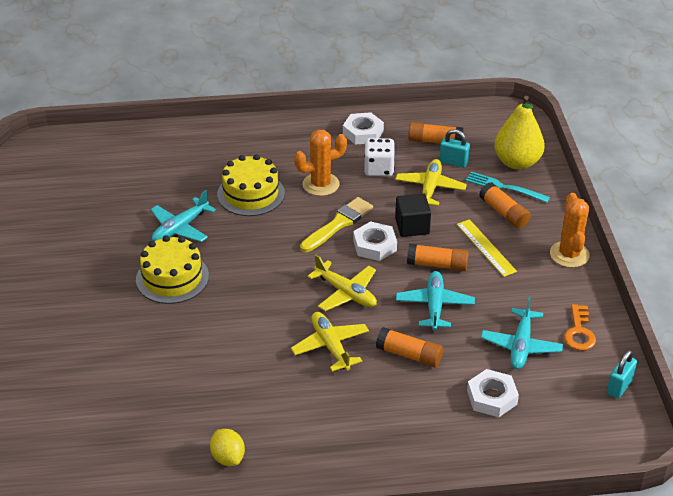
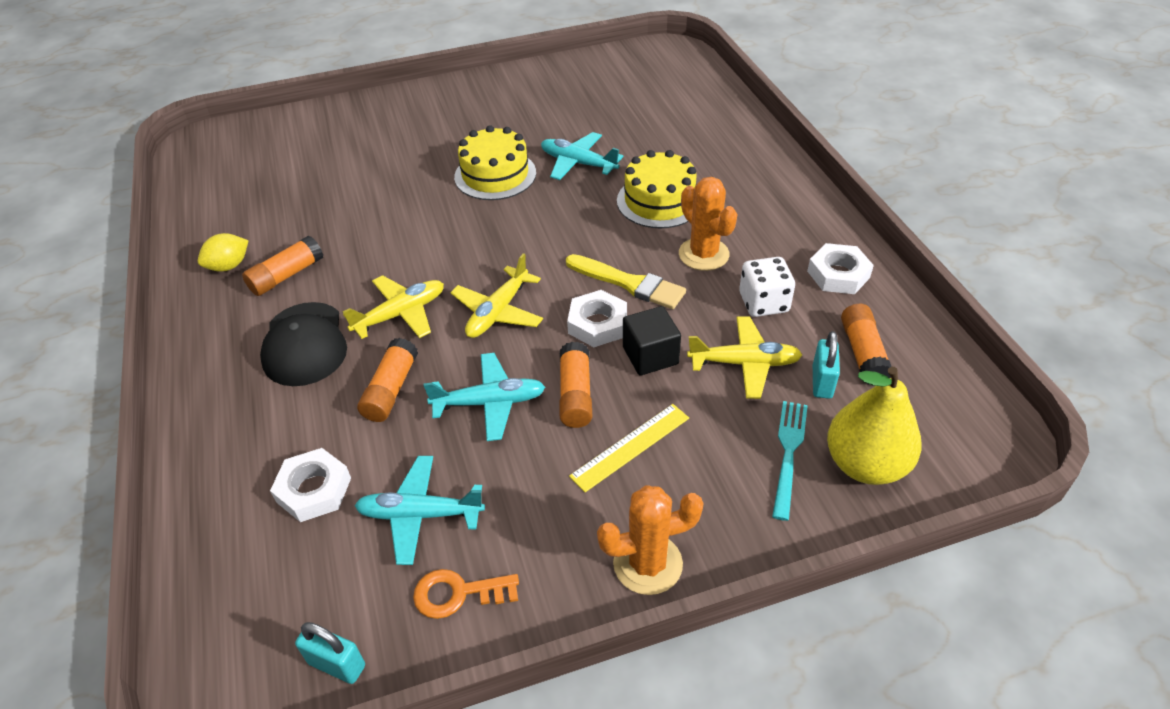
camera: 80 degrees right, 5 degrees up
orange glue stick [479,182,531,229] -> orange glue stick moved to [242,235,323,296]
none -> black cap [260,302,347,386]

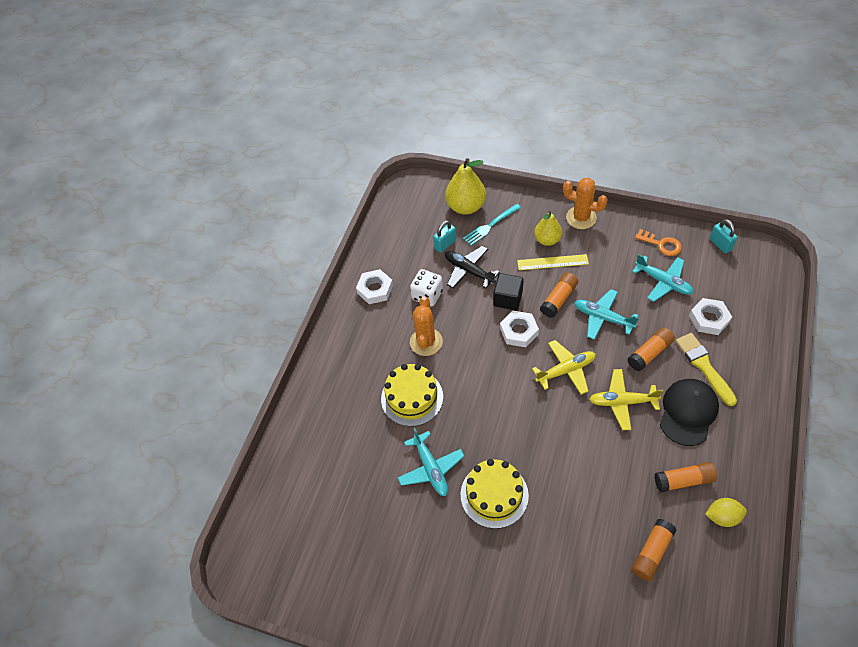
camera: 140 degrees left, 10 degrees up
yellow brush [566,254,686,309] -> yellow brush moved to [676,333,737,406]
yellow plane [687,316,802,399] -> black plane [445,246,500,288]
orange glue stick [841,304,892,386] -> orange glue stick moved to [632,519,676,581]
none -> yellow pear [534,211,562,246]

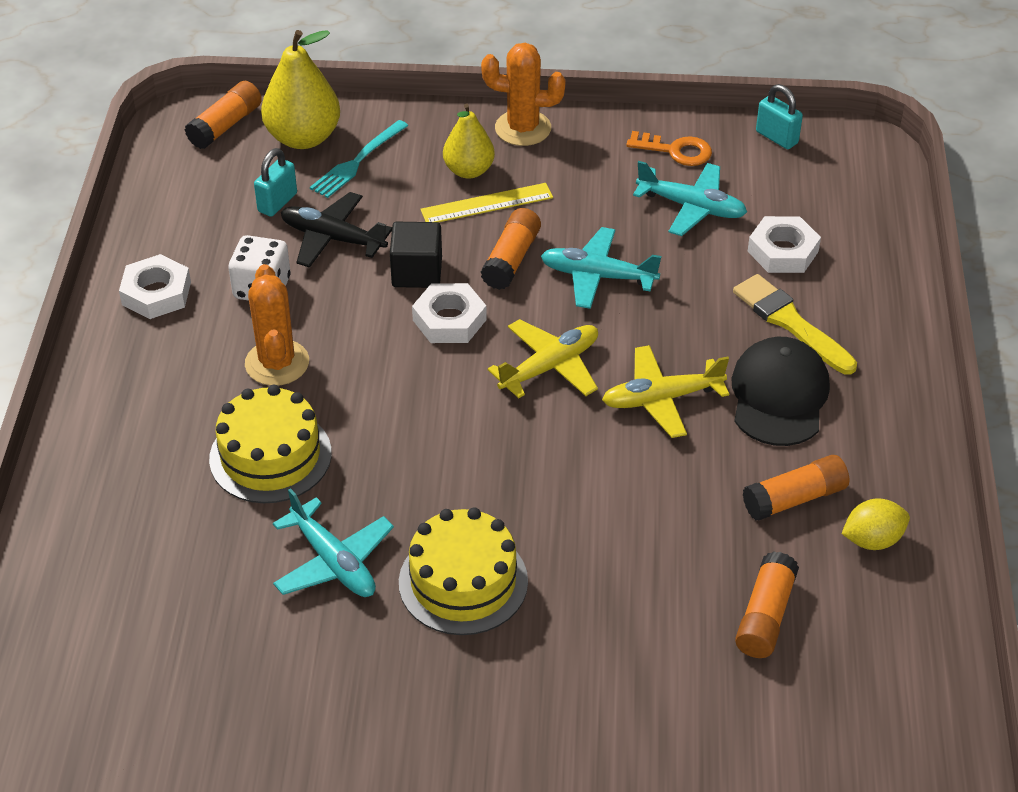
camera: 20 degrees left, 10 degrees down
orange glue stick [628,327,675,371] -> orange glue stick moved to [185,81,262,149]

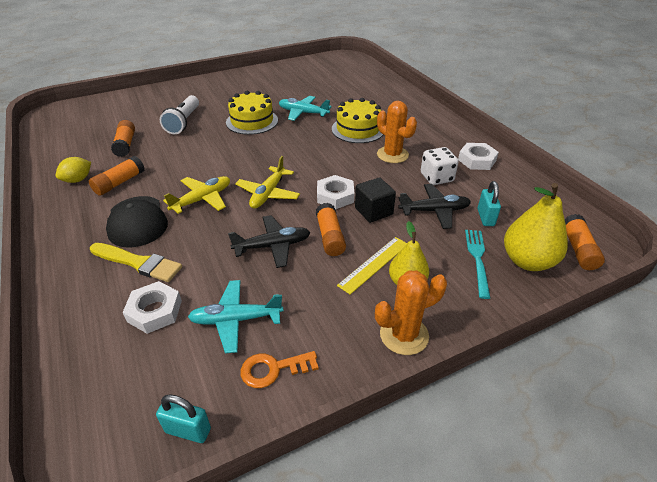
camera: 150 degrees right, 5 degrees down
turquoise plane [541,227,662,309] -> black plane [228,215,310,268]
none -> white flashlight [160,95,199,134]

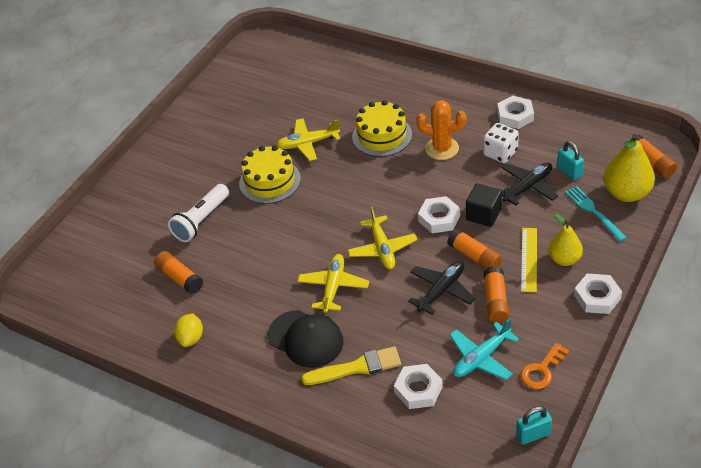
camera: 30 degrees left, 5 degrees up
orange glue stick [89,156,145,196] -> orange glue stick moved to [484,266,509,323]
white flashlight [160,95,199,134] -> white flashlight turned 60 degrees clockwise [168,184,229,242]
turquoise plane [279,96,332,121] -> yellow plane [276,118,340,161]
orange cactus [375,271,447,355] -> white nut [574,274,622,314]

